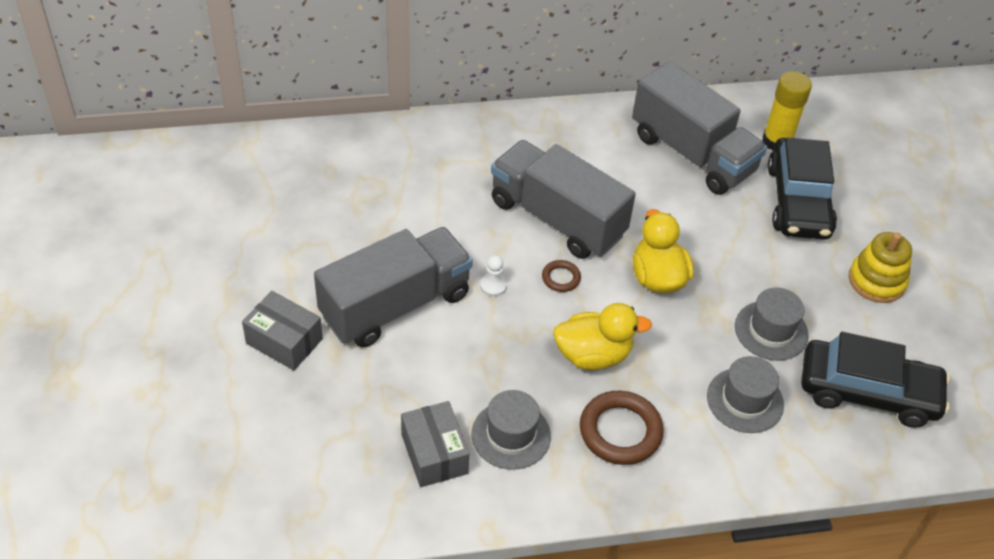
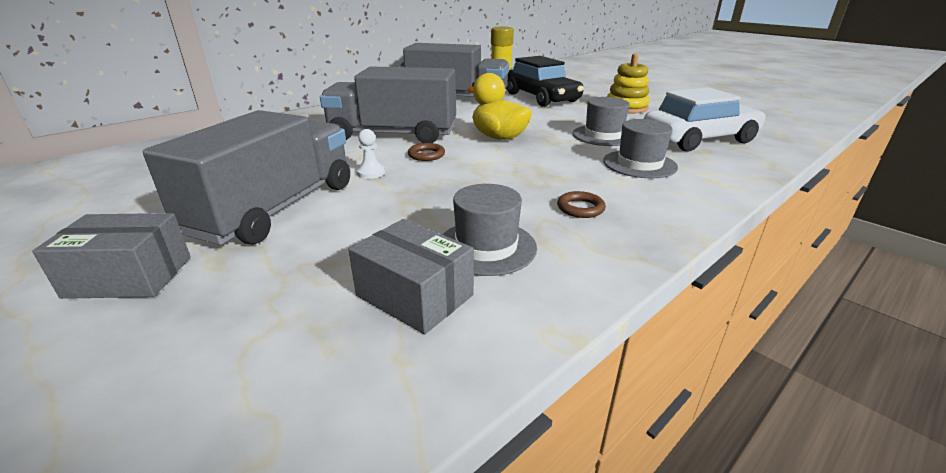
camera: 30 degrees left, 20 degrees down
yellow duck [553,303,652,370] -> none
brown ring [580,391,664,465] -> brown ring [557,191,606,218], size x0.51
black car [801,332,950,428] -> white car [644,87,766,151]

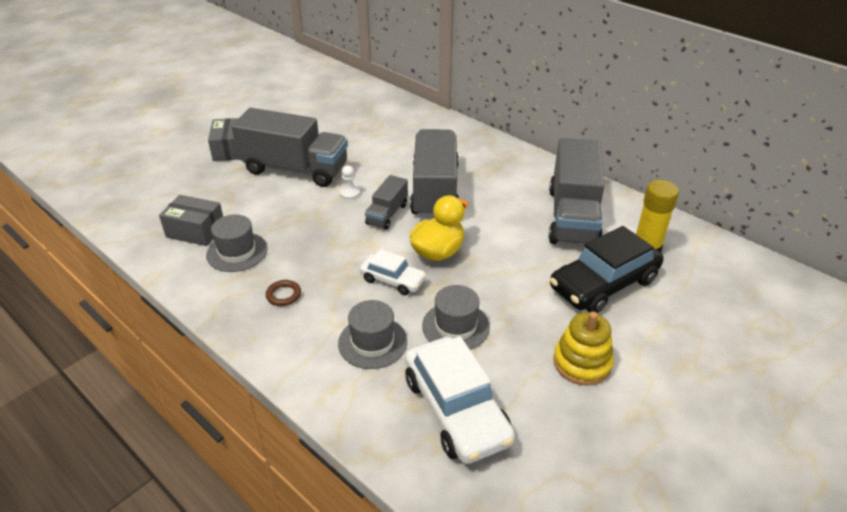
camera: 85 degrees right, 10 degrees up
grey box [348,219,474,334] -> grey box turned 75 degrees clockwise [159,195,223,246]
brown ring [408,143,445,161] -> grey truck [365,175,408,230]
none -> white car [360,249,427,295]

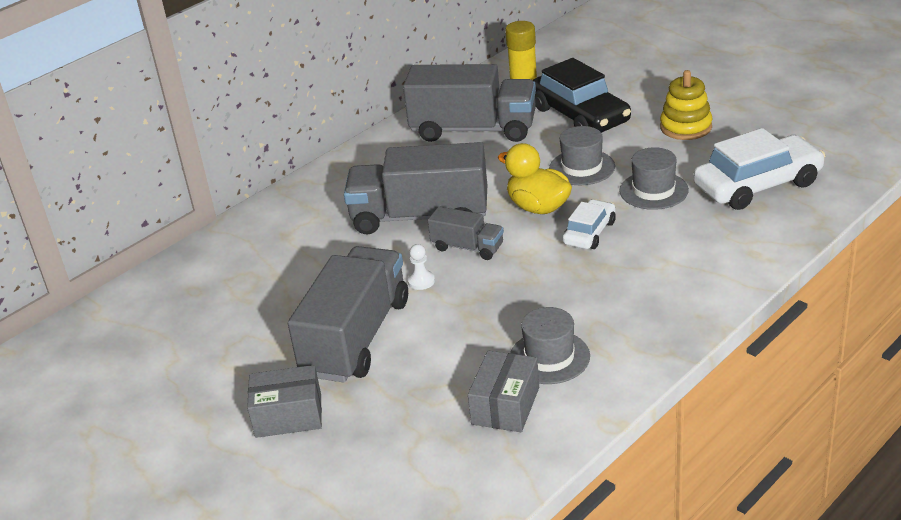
camera: 85 degrees left, 5 degrees down
brown ring [266,280,301,306] -> none
grey hat [338,300,407,369] -> grey hat moved to [549,126,615,185]

